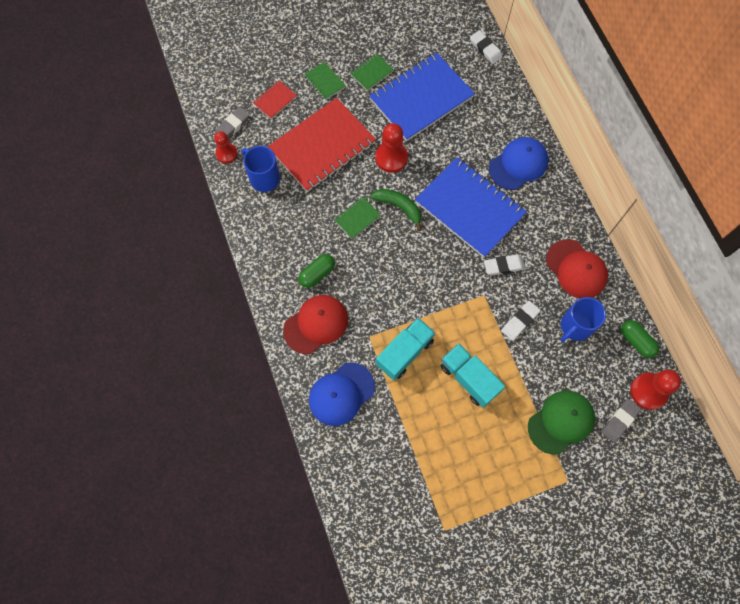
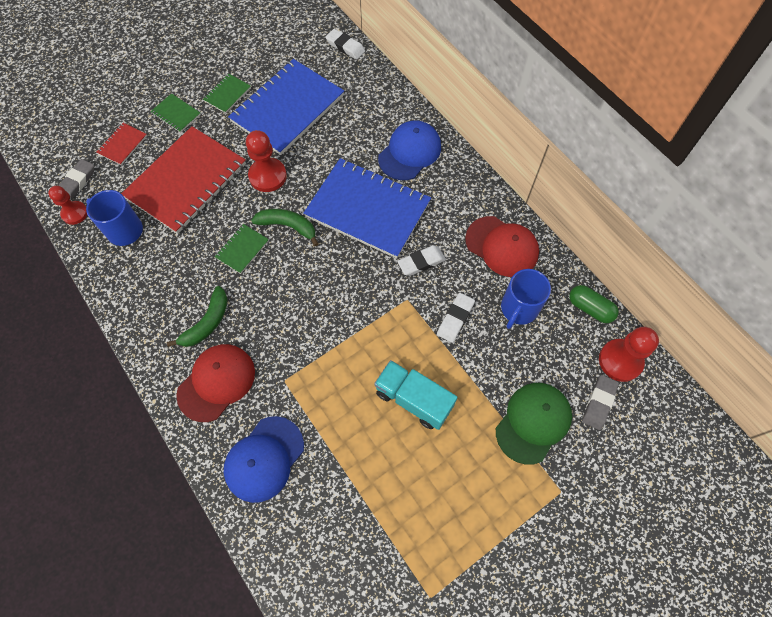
camera: 15 degrees left, 5 degrees down
green capsule [298,254,335,288] -> green banana [167,286,228,347]
turquoise truck [376,318,436,380] -> none

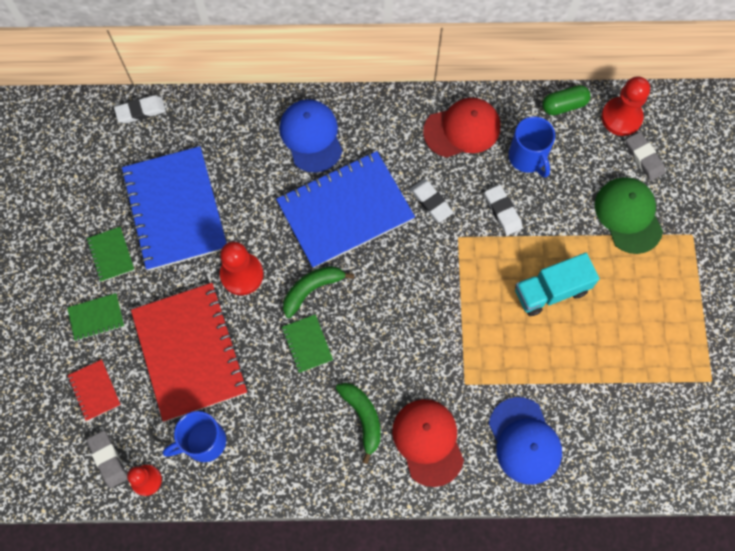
camera: 55 degrees left, 5 degrees up
white eraser [397,245,446,276] -> white eraser turned 45 degrees counterclockwise [410,179,454,222]

